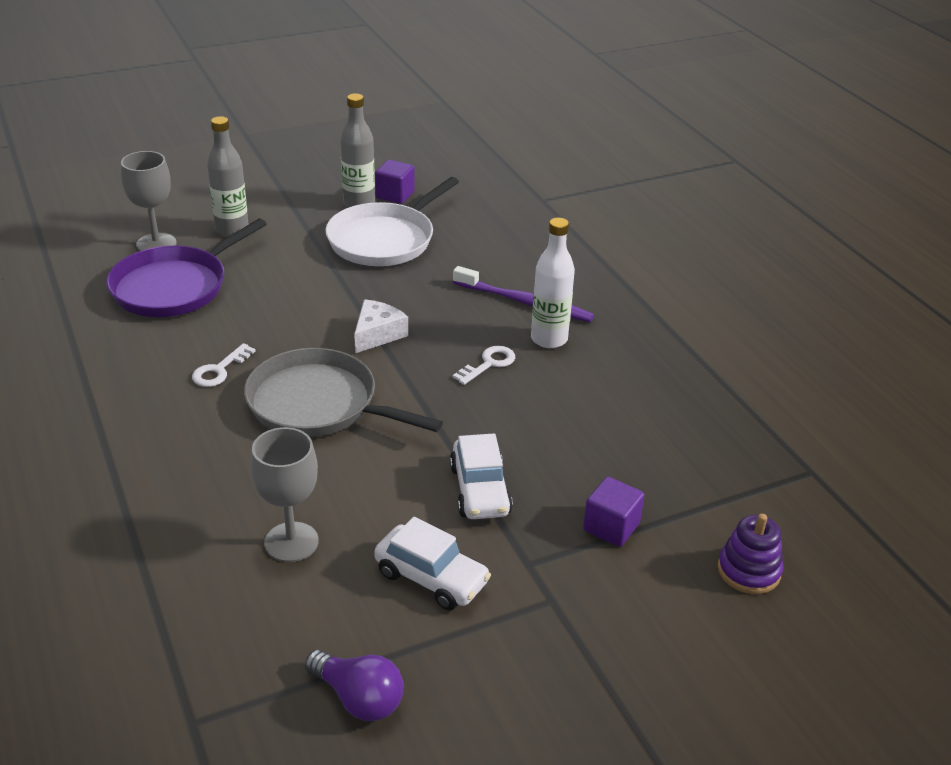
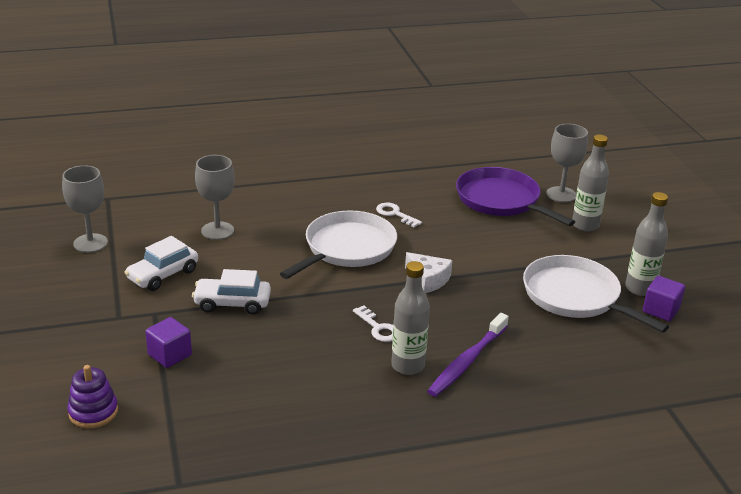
camera: 100 degrees right, 5 degrees down
grey pan [244,348,443,437] -> white pan [280,210,397,279]
purple light bulb [305,650,403,721] -> grey goblet [62,165,108,253]
white bottle [531,218,575,348] -> grey bottle [391,261,430,375]

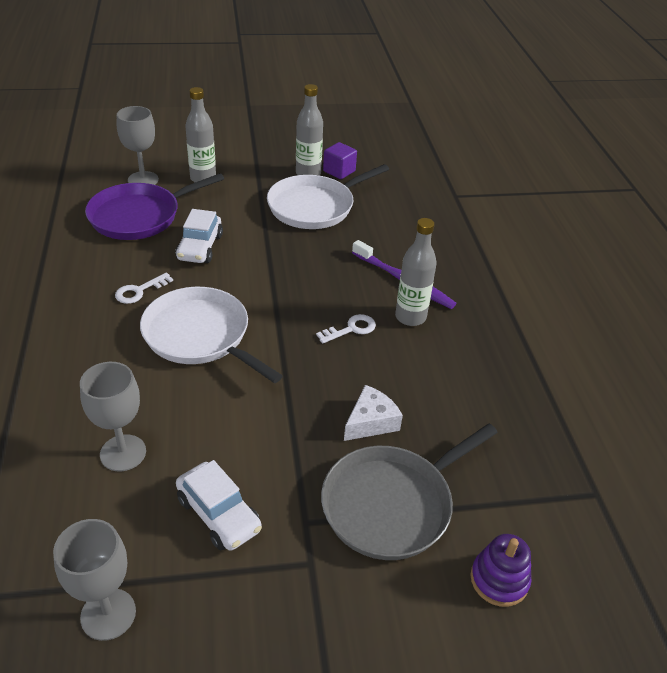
camera: 85 degrees left, 10 degrees up
purple cube [145,317,192,368] -> grey pan [321,424,498,560]
white car [192,269,271,315] -> white car moved to [175,209,223,263]
white cheese [405,252,452,293] -> white cheese moved to [344,385,403,441]

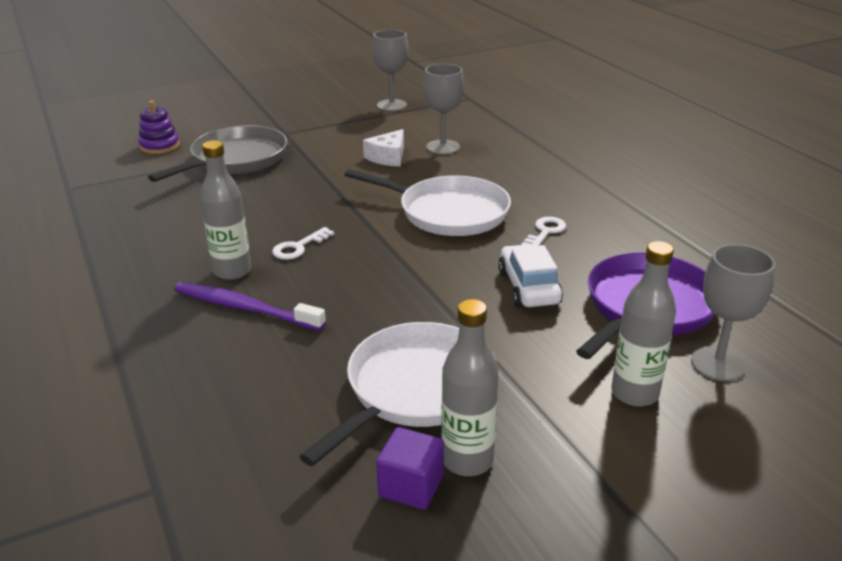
camera: 165 degrees right, 10 degrees down
white car [176,460,262,551] -> none
white cheese [344,385,403,441] -> white cheese moved to [363,129,404,167]

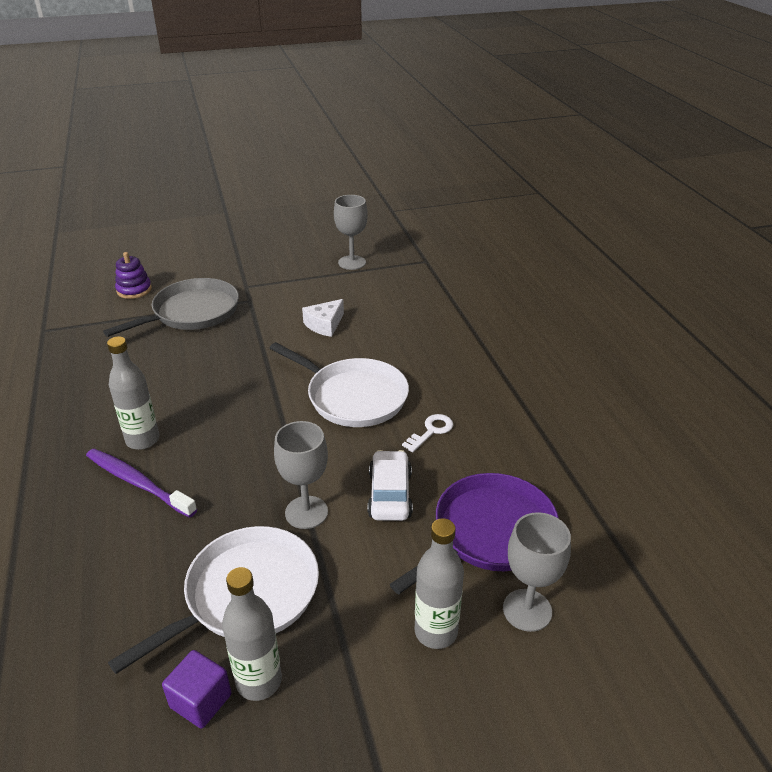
camera: 10 degrees right, 5 degrees up
white key [272,227,334,260] -> none
grey goblet [423,64,464,155] -> grey goblet moved to [274,421,328,529]

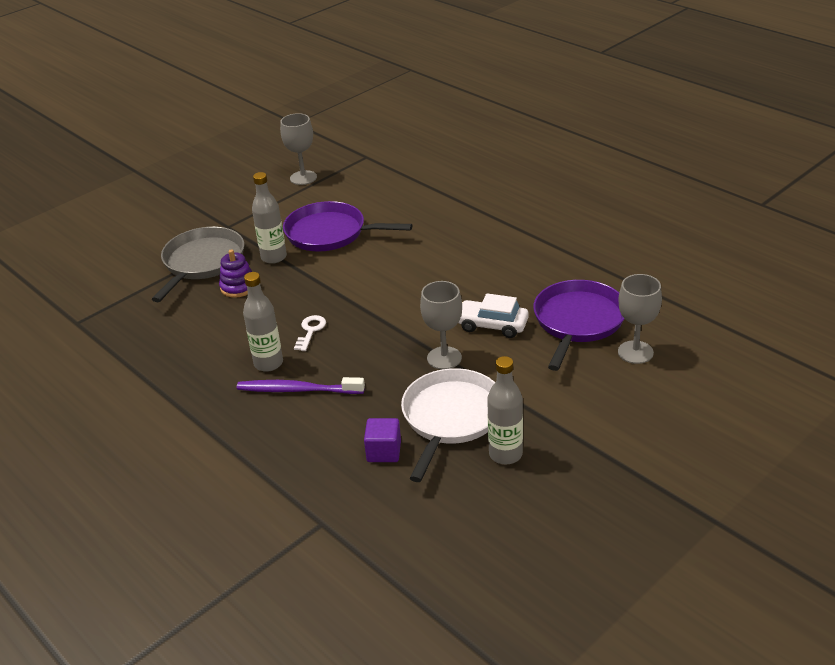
camera: 25 degrees left, 0 degrees up
purple stacking toy [115,252,152,299] -> purple stacking toy moved to [219,249,252,298]
purple cube [162,650,232,729] -> purple cube moved to [364,418,401,462]
white pan [270,342,409,427] -> none
white cheese [302,299,344,337] -> purple pan [283,201,412,252]
white car [367,450,413,521] -> white car turned 45 degrees counterclockwise [458,293,529,338]
white key [402,414,453,452] -> white key moved to [294,315,326,351]
grey bottle [415,518,464,649] -> grey bottle moved to [252,172,287,264]

